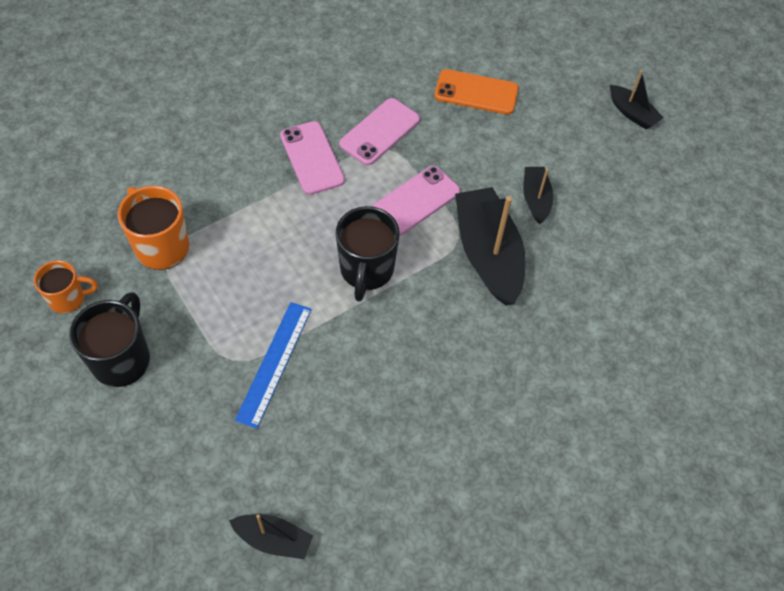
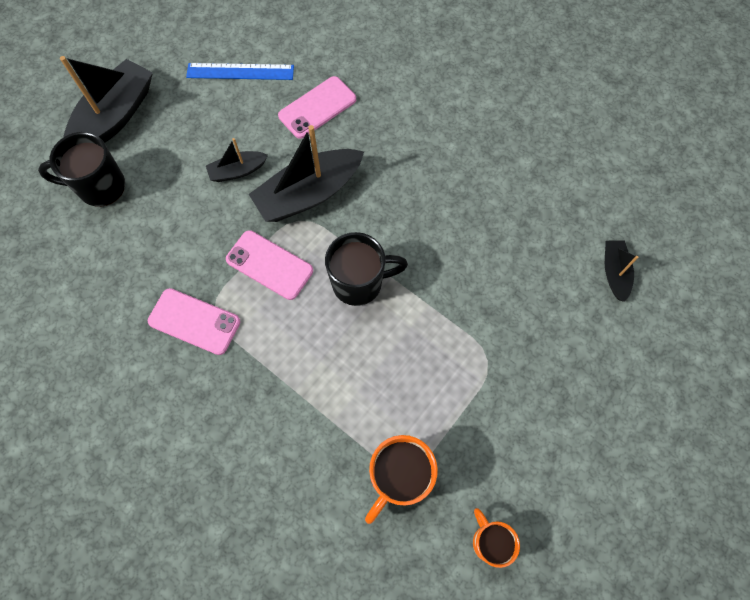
camera: 105 degrees left, 10 degrees up
black mug [69,292,150,387] -> black mug moved to [38,132,125,207]
blue ruler [235,302,312,429] -> blue ruler moved to [186,63,294,80]
pink phone [280,121,345,195] -> pink phone moved to [278,76,356,139]
orange phone [434,69,519,115] -> none
black boat [610,70,664,129] -> black boat [60,56,153,143], size x1.92

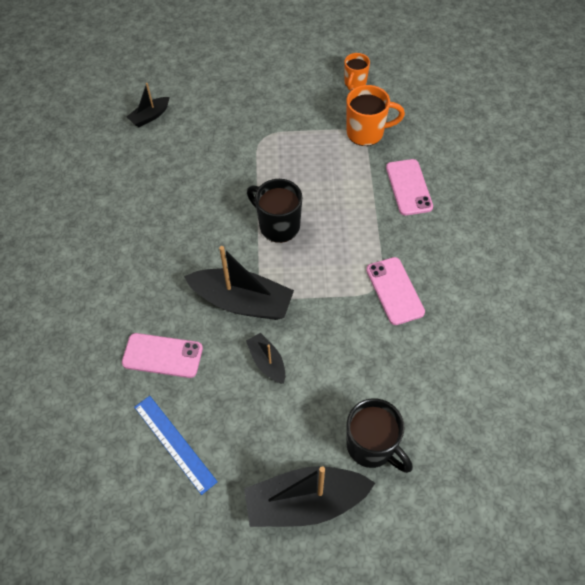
camera: 130 degrees left, 10 degrees down
black boat [206,138,268,182] -> black boat turned 150 degrees counterclockwise [246,333,285,384]
pink phone [226,230,313,300] -> pink phone moved to [386,159,433,215]

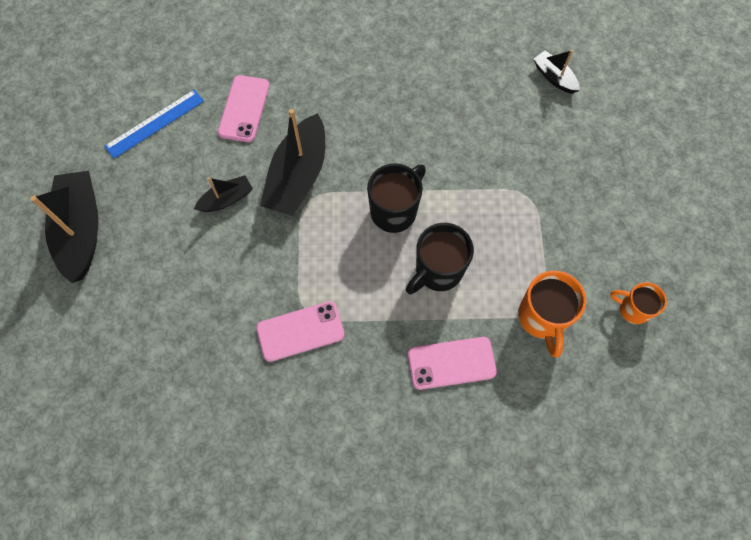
camera: 90 degrees right, 10 degrees up
black mug [346,398,413,473] -> black mug moved to [406,223,474,294]

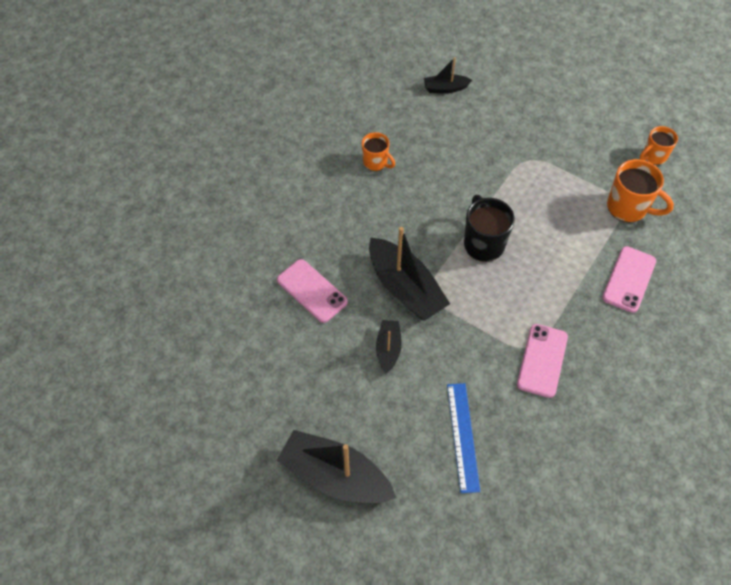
camera: 55 degrees left, 10 degrees down
blue ruler [104,89,204,159] -> blue ruler moved to [447,383,480,493]
black mug [406,223,474,294] -> none
none -> orange mug [362,132,395,171]

